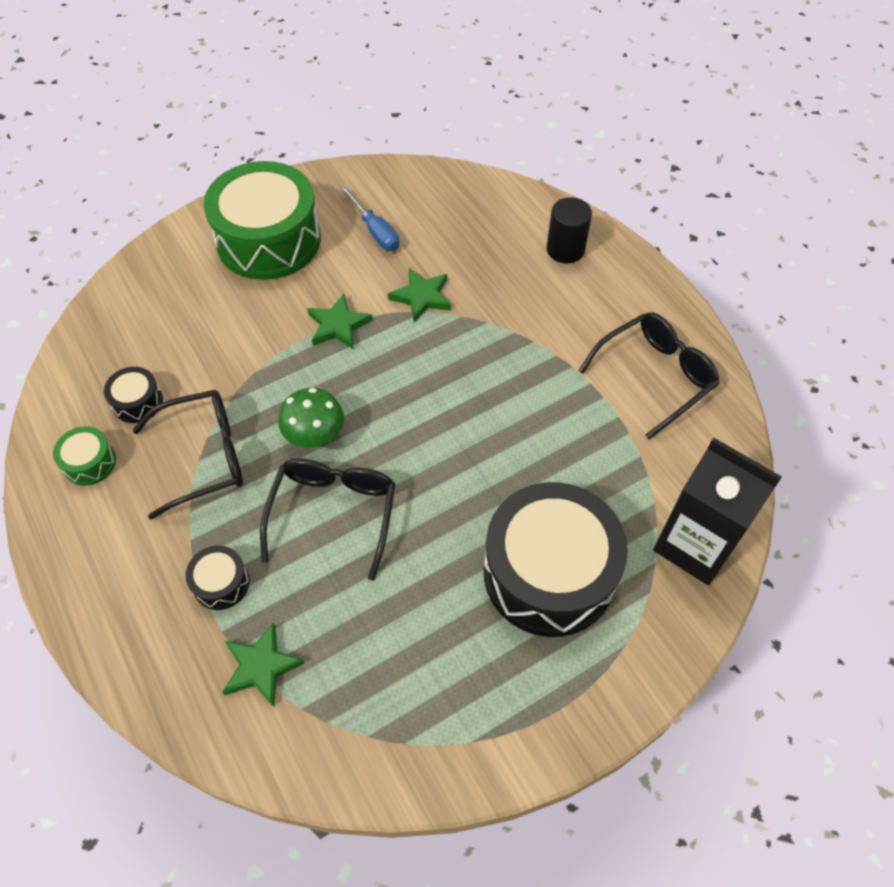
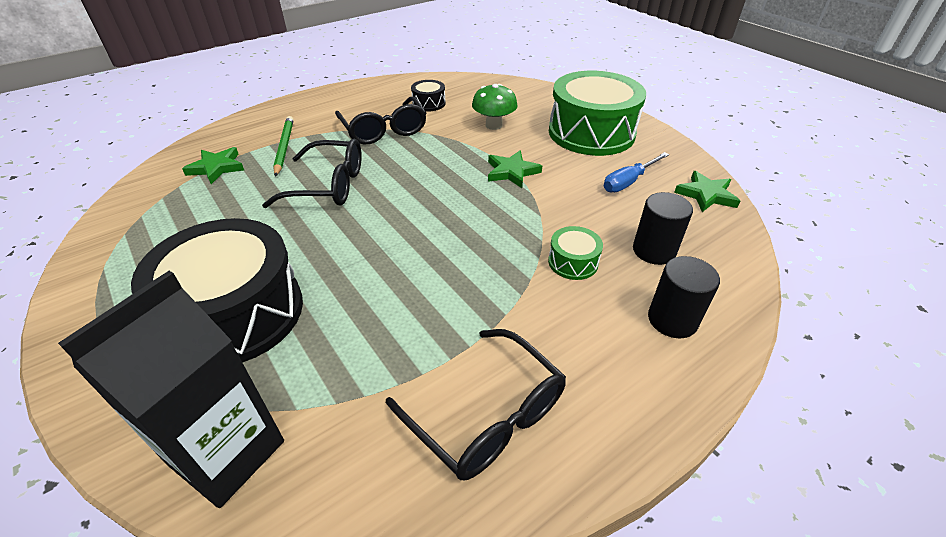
camera: 85 degrees right, 15 degrees down
green drum [53,426,116,486] -> green drum moved to [548,226,603,280]
black drum [186,546,250,610] -> green pencil [273,116,294,177]
green mushroom [278,388,344,448] -> green mushroom moved to [472,84,518,130]
green star [388,268,451,322] -> green star moved to [674,171,740,212]
none -> black cylinder [633,192,693,265]

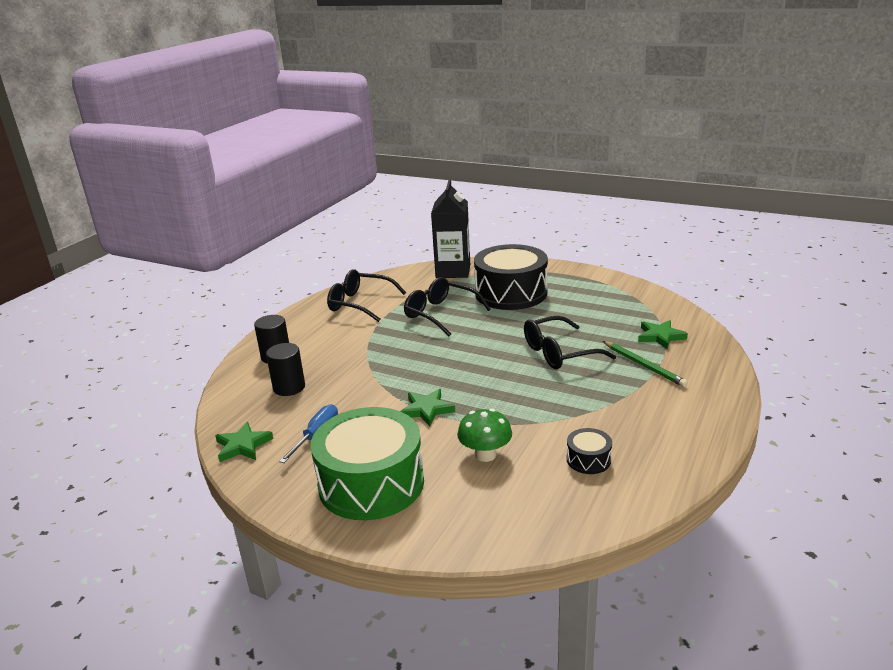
camera: 155 degrees right, 15 degrees down
black glasses [335,96,427,145] -> black glasses moved to [404,277,491,336]
green drum [548,226,603,280] -> none

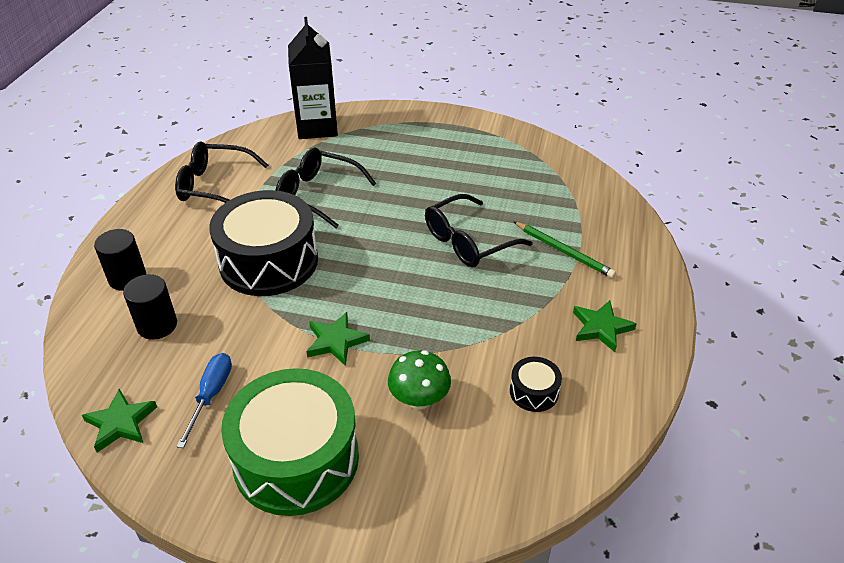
camera: 15 degrees left, 15 degrees up
black drum [474,244,548,310] -> black drum moved to [209,190,318,296]
green star [638,320,688,349] -> green star moved to [573,300,636,352]

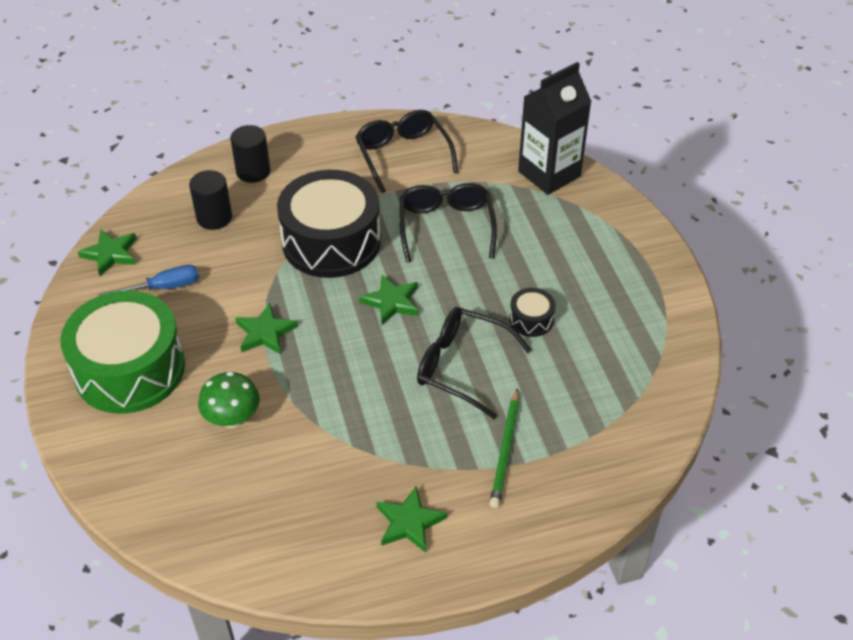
camera: 60 degrees right, 5 degrees up
black drum [510,357,562,412] -> black drum moved to [509,288,556,337]
none -> green star [359,275,418,325]

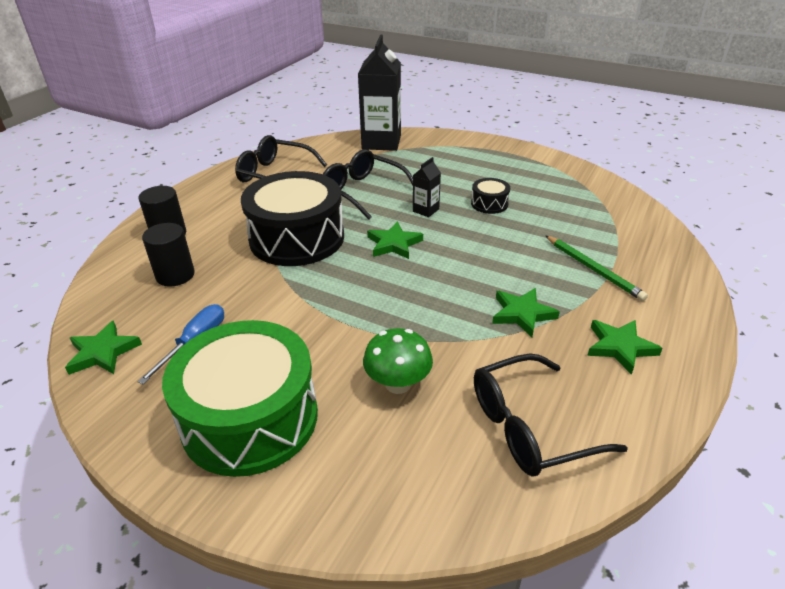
camera: 45 degrees left, 10 degrees down
green star [235,303,298,355] -> green star moved to [492,288,560,337]
black glasses [417,307,531,419] -> black glasses moved to [474,353,628,476]
none -> black carton [413,157,441,217]

